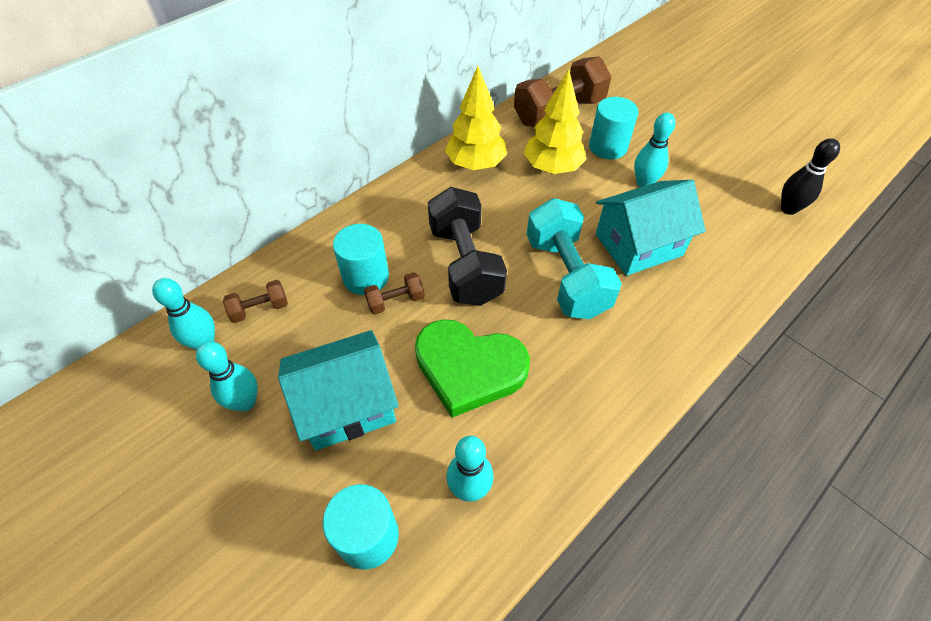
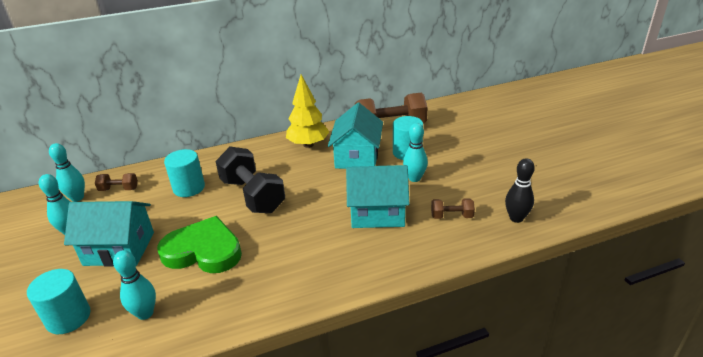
camera: 25 degrees right, 20 degrees down
brown dumbbell [364,272,425,315] -> brown dumbbell moved to [431,198,475,219]
green heart [415,319,530,418] -> green heart turned 150 degrees clockwise [157,216,242,273]
black dumbbell [428,187,507,306] -> black dumbbell turned 45 degrees counterclockwise [215,146,285,213]
yellow tree [524,69,587,174] -> turquoise house [328,103,383,169]
turquoise dumbbell [526,198,622,319] -> none

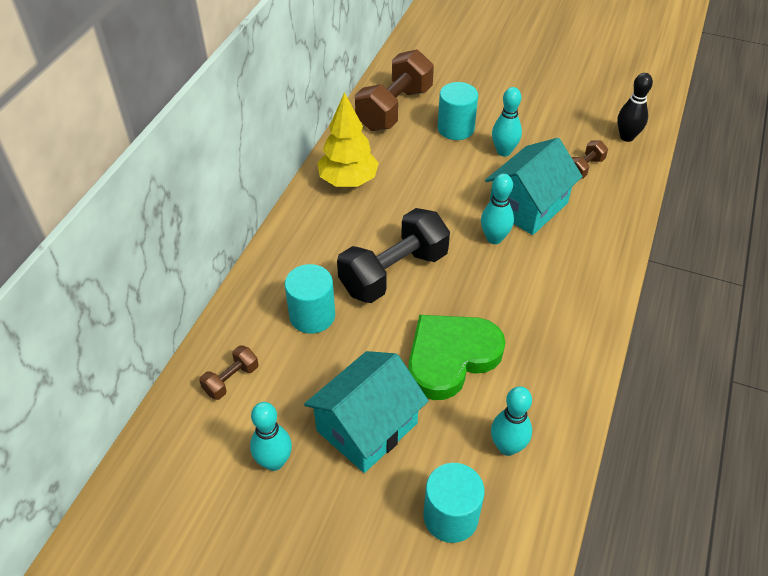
camera: 50 degrees left, 15 degrees up
turquoise bowling pin [49,143,85,202] -> turquoise bowling pin moved to [481,174,514,244]
black dumbbell [215,146,285,213] -> black dumbbell turned 45 degrees counterclockwise [337,208,450,303]
turquoise house [328,103,383,169] -> none

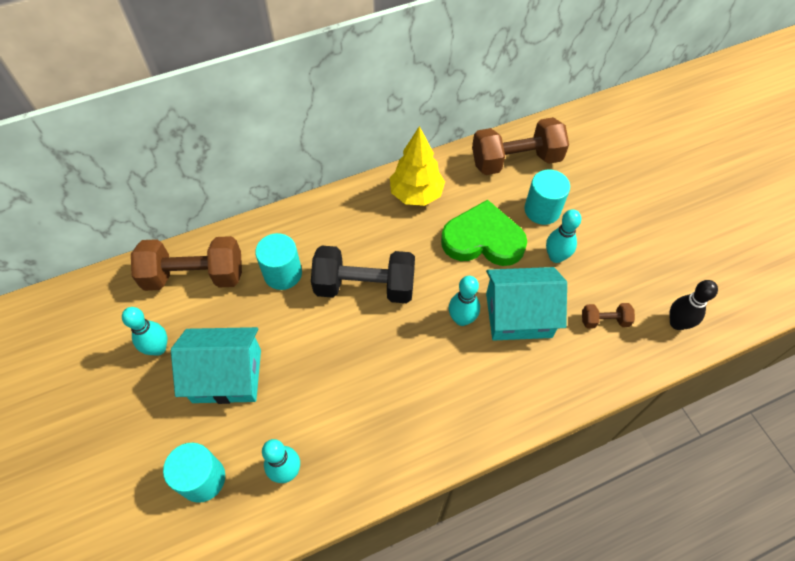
camera: 45 degrees right, 10 degrees up
brown dumbbell [199,345,259,400] -> brown dumbbell [131,236,242,291], size x2.15
green heart [408,315,505,400] -> green heart moved to [441,200,527,266]

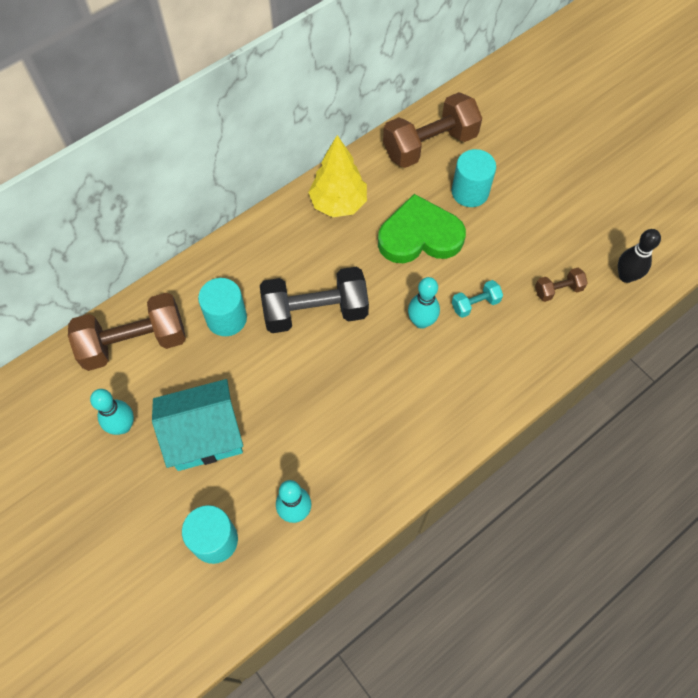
camera: 15 degrees left, 5 degrees up
turquoise house [486,267,567,341] -> turquoise dumbbell [452,280,503,318]
turquoise bowling pin [546,209,581,263] -> none

